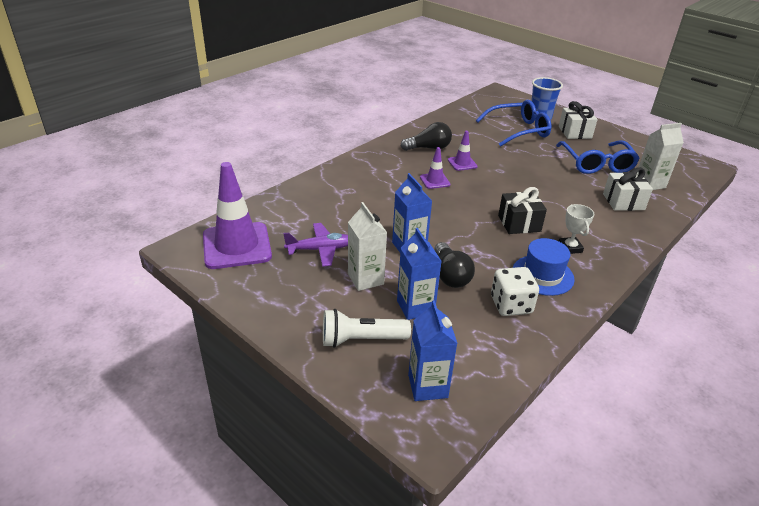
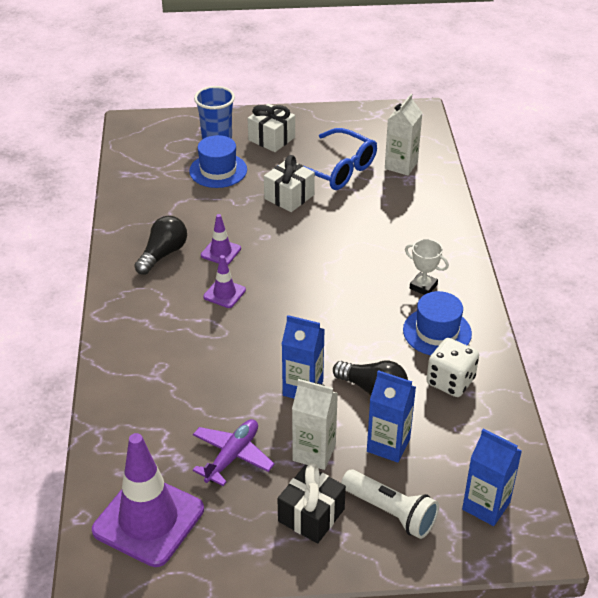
camera: 45 degrees left, 5 degrees up
white flashlight [323,309,411,348] -> white flashlight turned 90 degrees counterclockwise [341,470,439,539]
blue glasses [476,100,551,147] -> blue hat [189,135,247,188]
black gift [498,187,547,234] -> black gift moved to [277,463,346,543]
white gift [603,167,653,211] -> white gift moved to [264,155,315,212]

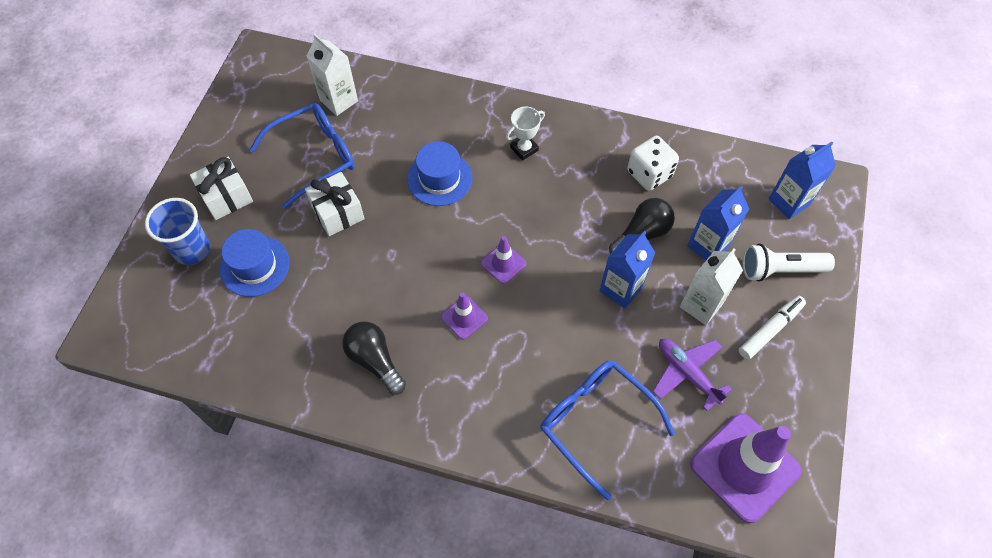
camera: 70 degrees left, 20 degrees up
purple traffic cone [201,214,241,265] -> purple traffic cone moved to [481,236,526,284]
black gift [277,463,346,543] -> white marker [739,296,806,360]
white flashlight [341,470,439,539] -> white flashlight turned 150 degrees counterclockwise [743,244,835,282]
blue hat [403,291,472,355] -> blue hat moved to [407,141,472,206]
none -> blue glasses [540,360,675,500]

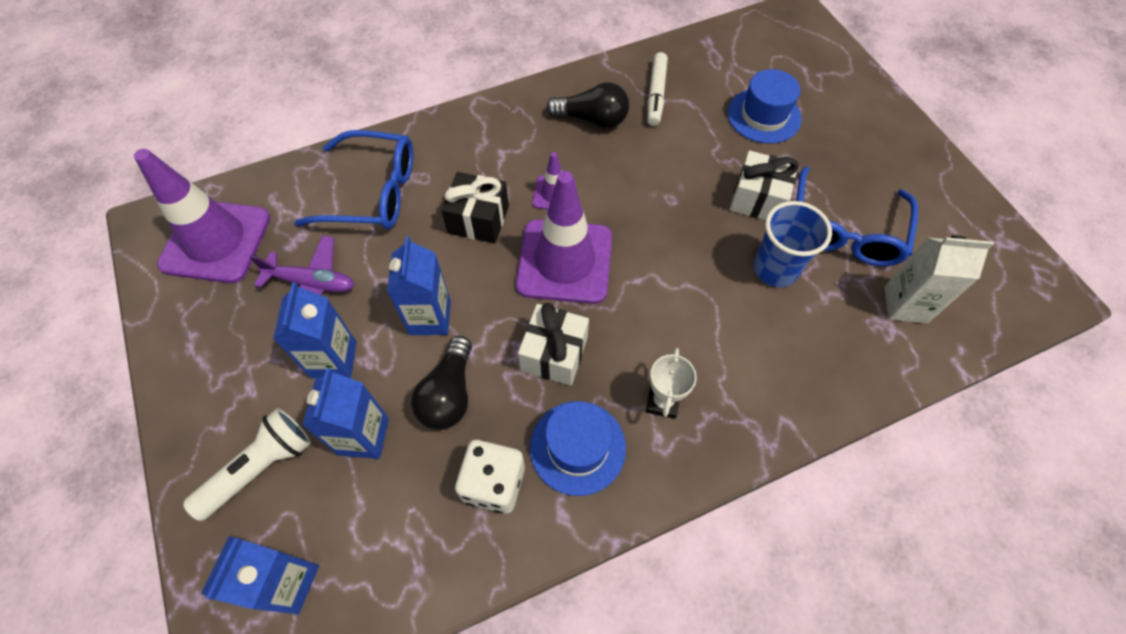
camera: 140 degrees right, 0 degrees up
blue cup [145,198,210,265] -> blue cup moved to [753,201,832,287]
white gift [190,157,253,220] -> white gift moved to [518,303,589,386]
blue hat [407,141,472,206] -> blue hat moved to [530,401,626,496]
purple traffic cone [481,236,526,284] -> purple traffic cone [516,171,612,304], size x2.12
white carton [680,249,743,325] -> blue carton [273,282,357,378]
white marker [739,296,806,360] -> white marker moved to [647,52,668,126]
none -> black gift [441,172,509,243]

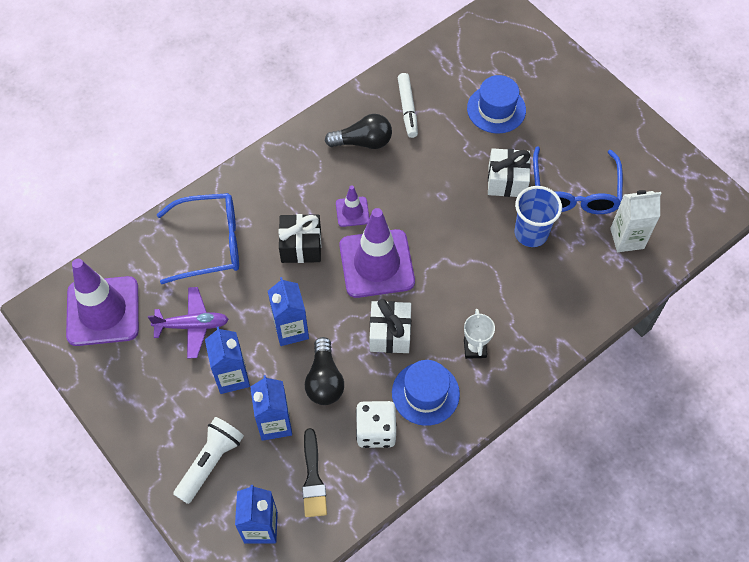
camera: 15 degrees left, 0 degrees up
none -> black brush [302,428,327,517]

